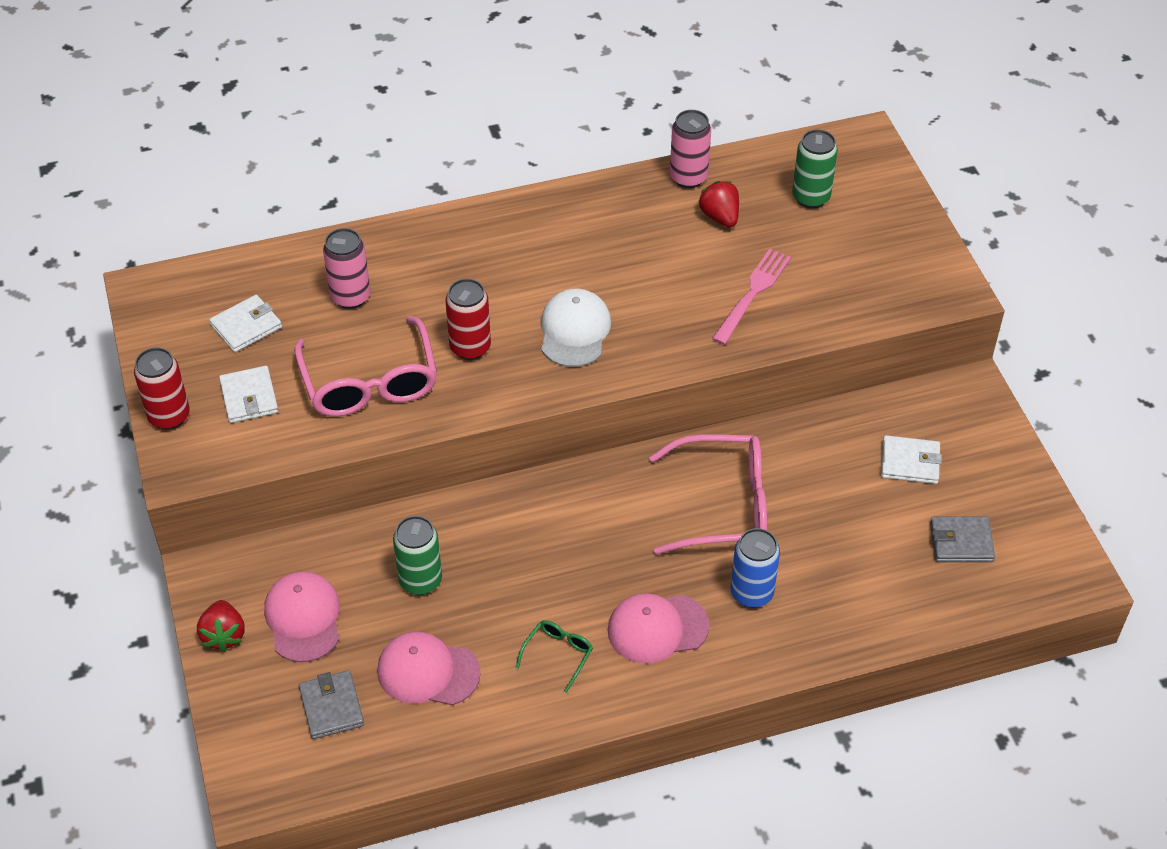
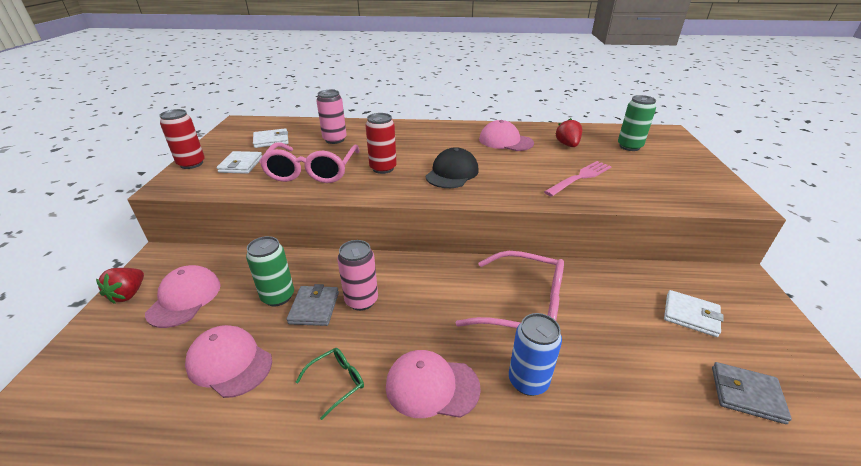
camera: 20 degrees right, 15 degrees down
grey wallet [299,670,364,739] -> grey wallet moved to [287,284,339,326]
white cap [541,289,611,367] -> black cap [425,147,479,188]
pink can [670,110,711,188] -> pink can moved to [337,240,378,311]
none -> pink cap [479,120,534,151]

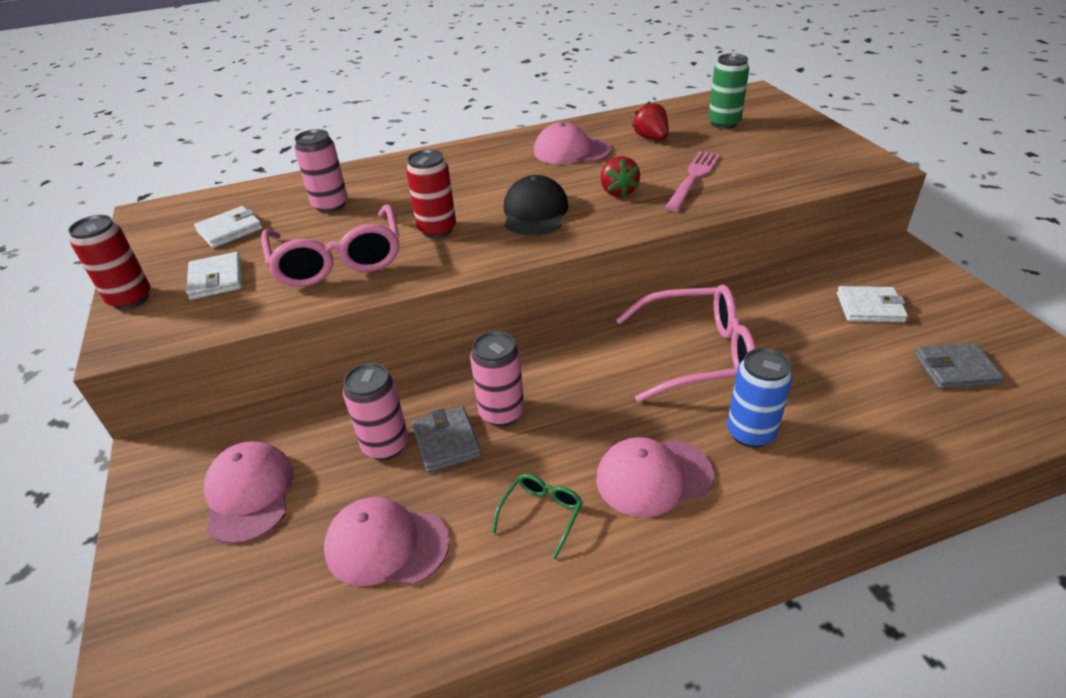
camera: 20 degrees left, 5 degrees up
red strawberry [96,268,144,304] -> red strawberry moved to [601,156,640,198]
green can [246,236,294,306] -> pink can [343,363,408,460]

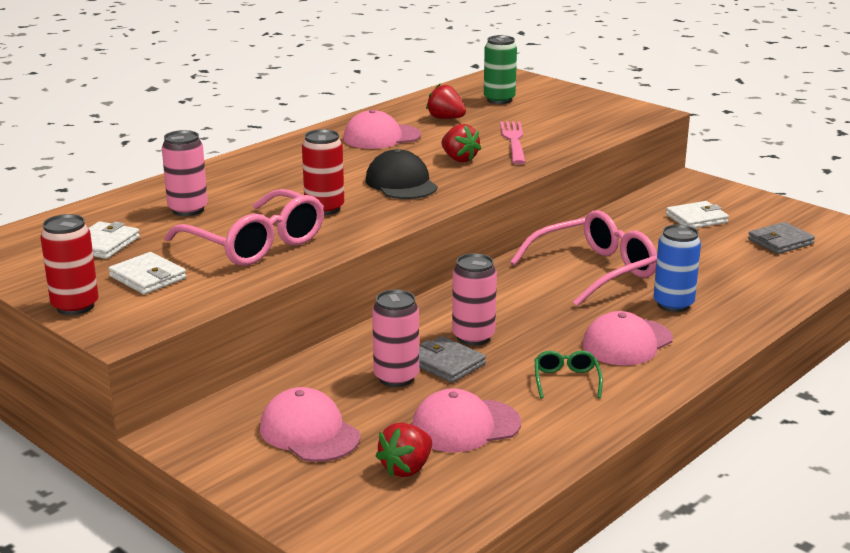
camera: 30 degrees left, 15 degrees down
none -> red strawberry [376,423,432,477]

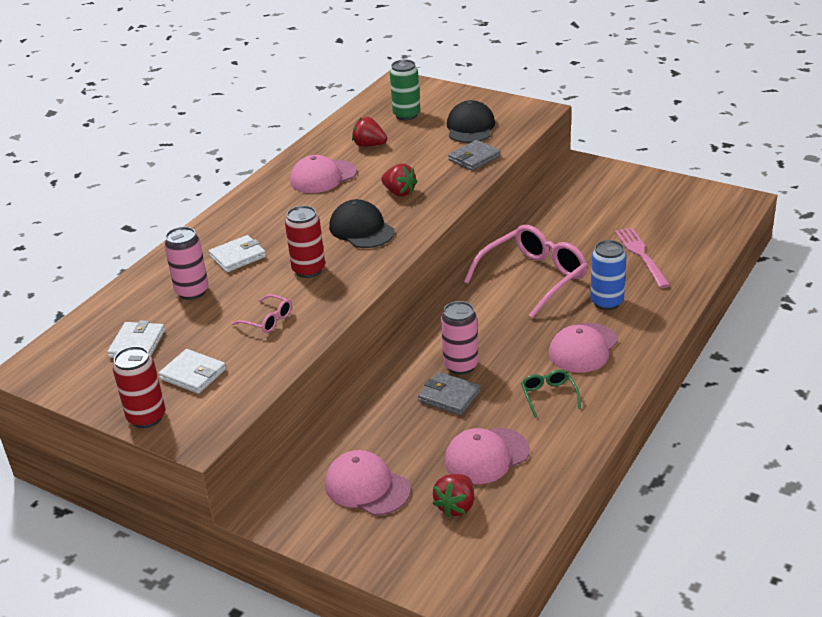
camera: 10 degrees left, 10 degrees up
pink glasses [165,189,324,266] -> pink glasses [232,294,292,333], size x0.46
pink can [372,290,419,387] -> none
pink fork [500,122,526,164] -> pink fork moved to [615,228,670,288]
white wallet [666,201,729,228] -> white wallet moved to [209,235,266,272]
grey wallet [748,222,815,254] -> grey wallet moved to [448,140,500,171]
none -> black cap [447,100,495,143]

